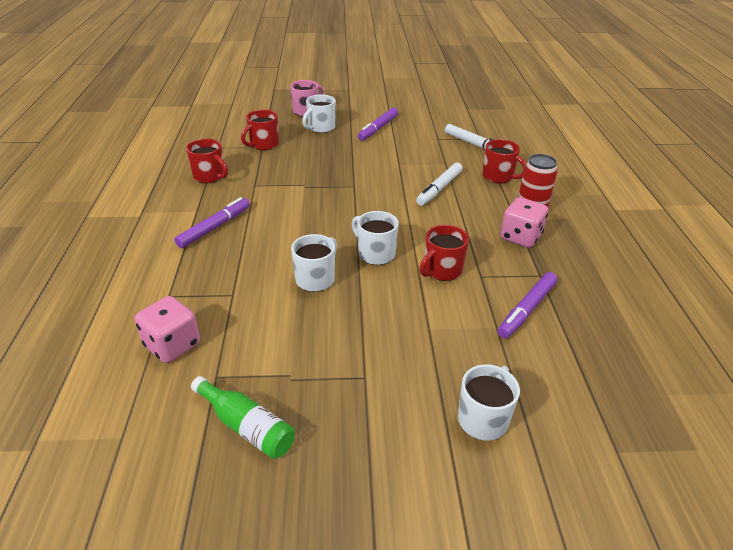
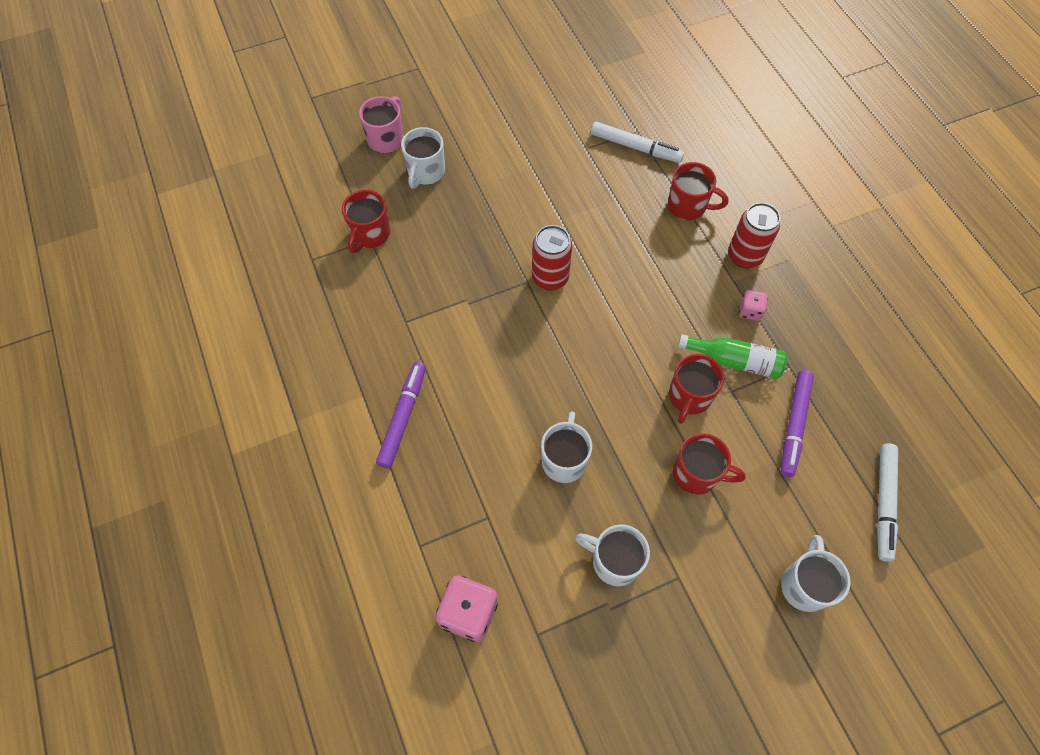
camera: 20 degrees left, 25 degrees up
red mug [186,139,228,183] -> red mug moved to [673,433,746,495]
green bottle [191,376,295,459] -> green bottle moved to [678,334,787,379]
white mug [351,211,399,265] -> white mug moved to [575,524,650,587]
purple marker [358,108,398,141] -> none
white marker [416,163,463,206] -> white marker moved to [877,444,898,562]
pink dice [500,197,548,248] -> pink dice [739,290,768,321], size x0.55
none -> red can [532,225,572,291]

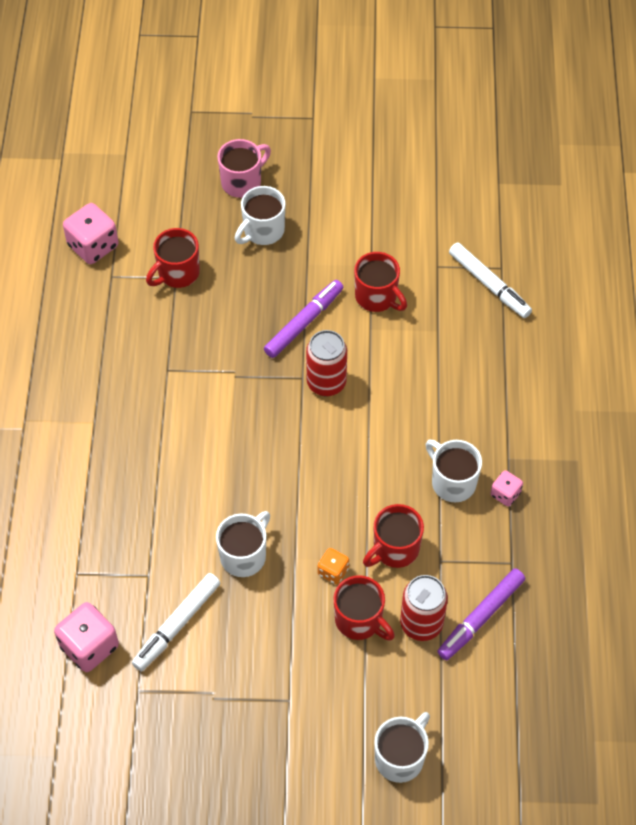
camera: 25 degrees right, 5 degrees down
purple marker [376,362,426,469] -> purple marker moved to [264,280,343,358]
white mug [575,524,650,587] -> white mug moved to [425,440,482,502]
red mug [668,162,728,220] -> red mug moved to [354,252,407,312]
green bottle [678,334,787,379] -> none
red can [728,203,780,269] -> red can moved to [400,575,448,641]
white marker [877,444,898,562] -> white marker moved to [132,573,220,671]
none -> pink dice [63,203,118,264]
none -> orange dice [318,548,349,585]

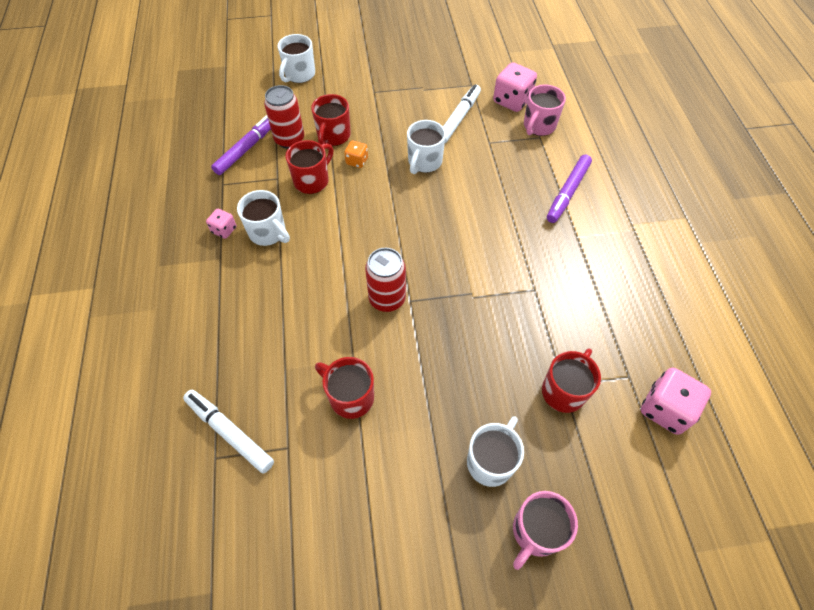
camera: 170 degrees right, 0 degrees up
purple marker [264,280,343,358] -> purple marker moved to [547,155,592,223]
red mug [333,575,395,641] -> red mug turned 105 degrees counterclockwise [311,94,351,146]
none -> pink mug [524,84,566,136]

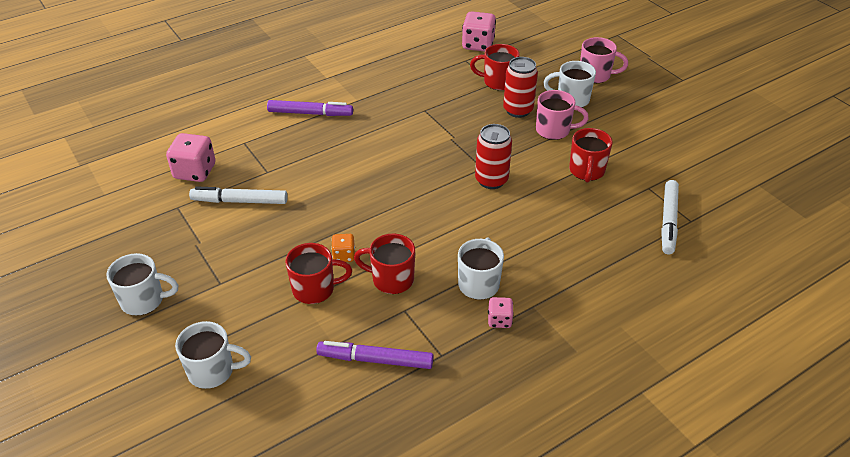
camera: 115 degrees left, 15 degrees down
red can [264,85,304,149] -> red can moved to [503,57,538,118]
white mug [407,120,446,174] -> white mug moved to [106,253,178,316]
pink mug [524,84,566,136] -> pink mug moved to [536,90,589,140]

